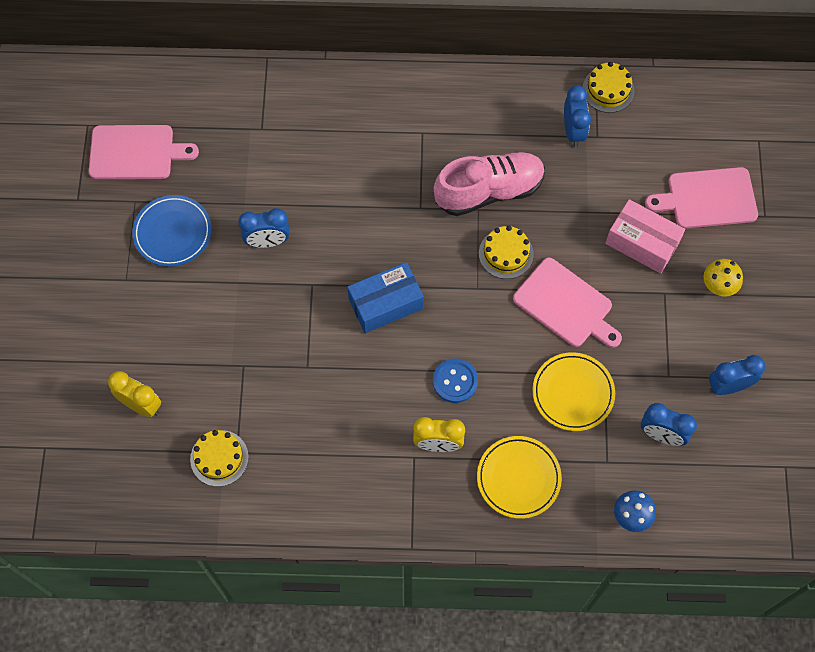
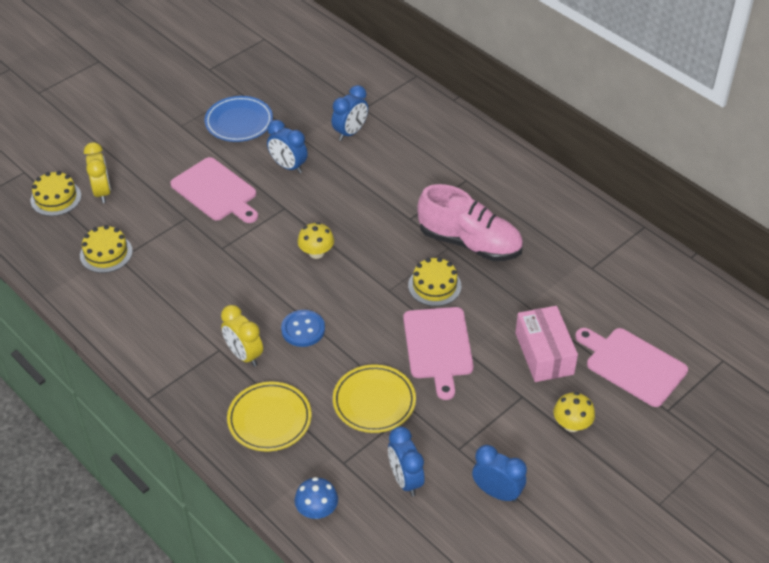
camera: 45 degrees right, 20 degrees down
pink cutting board [89,125,199,179] -> pink cutting board moved to [170,157,258,223]
blue box [347,262,424,333] -> yellow mushroom [297,222,334,259]
blue clock [564,85,591,147] -> blue clock moved to [332,85,368,141]
yellow cake [582,62,634,113] -> yellow cake moved to [30,171,81,216]

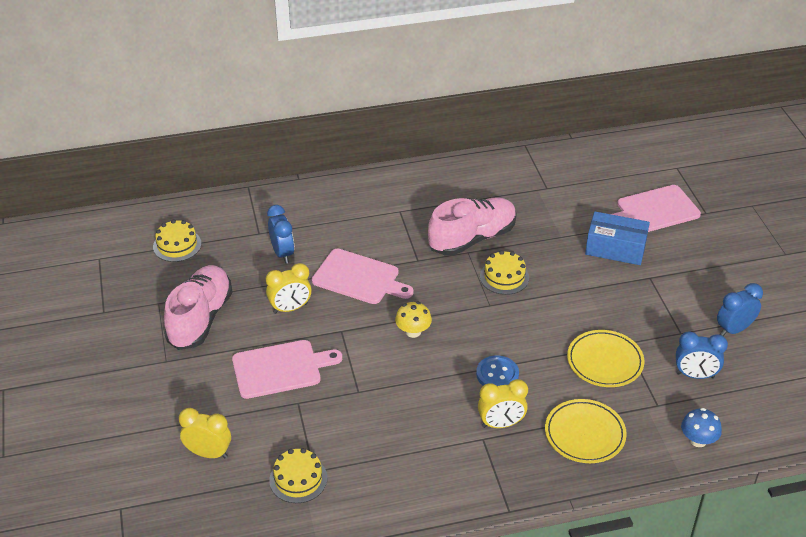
camera: 60 degrees left, 5 degrees down
yellow cake [30,171,81,216] -> yellow cake moved to [153,220,201,262]
blue plate [205,96,273,142] -> pink shoe [164,265,232,350]
blue clock [267,120,308,174] -> yellow clock [266,263,312,314]
pink cutting board [403,307,474,400] -> pink cutting board moved to [312,248,413,304]
pink box [515,306,578,382] -> blue box [585,212,650,265]
yellow mushroom [554,392,595,432] -> none

